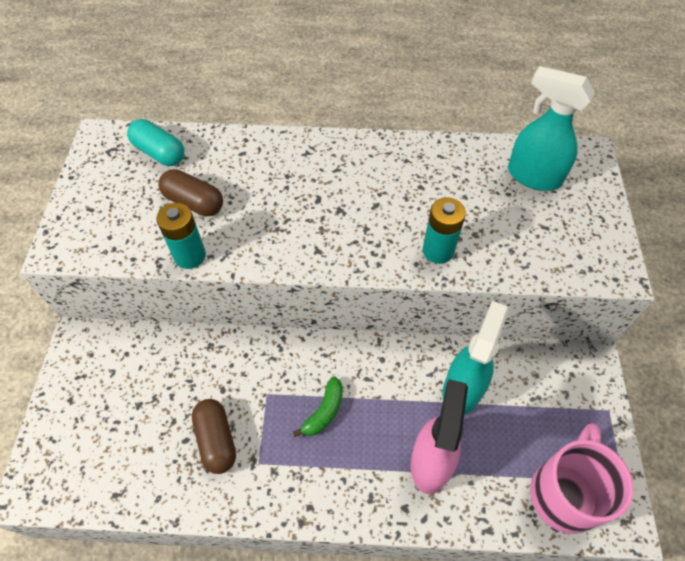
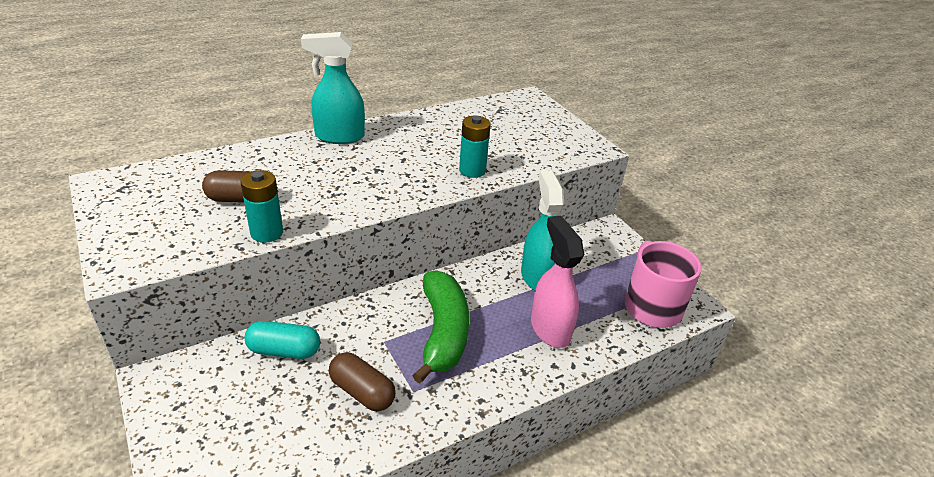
camera: 35 degrees left, 20 degrees down
turquoise capsule [127,119,184,166] -> turquoise capsule moved to [245,321,320,359]
green banana [293,376,343,437] -> green banana [412,270,469,384], size x2.05
turquoise spray bottle [508,66,595,191] -> turquoise spray bottle moved to [301,32,365,144]

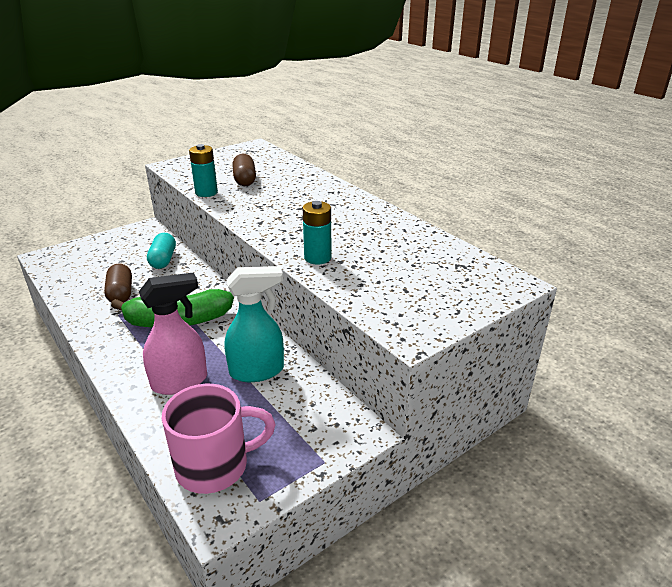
camera: 85 degrees right, 5 degrees down
turquoise spray bottle [301,32,365,144] -> none
brown capsule [329,352,396,411] -> brown capsule turned 45 degrees counterclockwise [104,264,132,303]

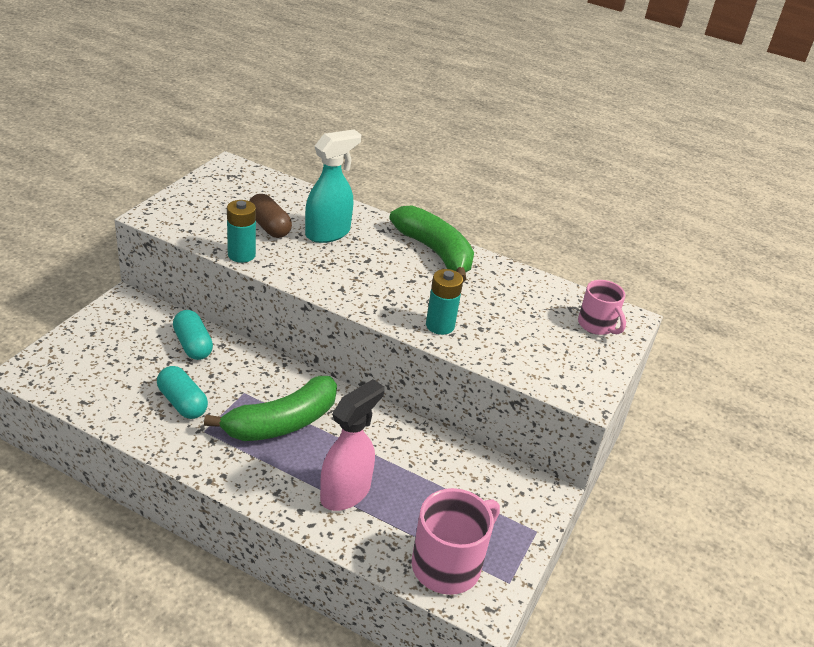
camera: 30 degrees left, 5 degrees up
brown capsule [104,264,132,303] -> turquoise capsule [157,366,208,419]
turquoise spray bottle [225,266,284,382] -> turquoise spray bottle moved to [305,129,361,243]
none -> green banana [389,206,474,282]
none -> pink mug [578,280,626,335]

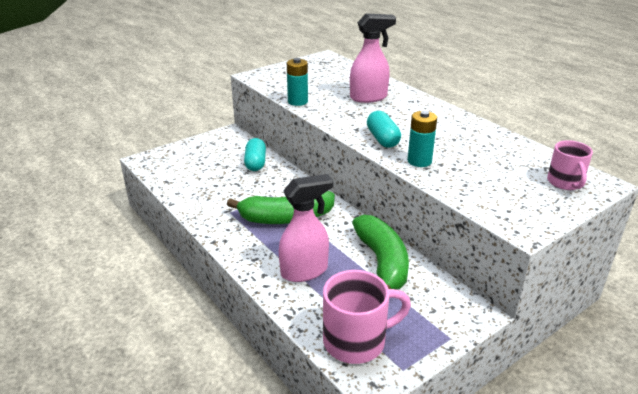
camera: 30 degrees right, 5 degrees down
turquoise capsule [157,366,208,419] -> turquoise capsule moved to [367,111,401,148]
brown capsule [249,194,292,238] -> none
turquoise spray bottle [305,129,361,243] -> pink spray bottle [350,13,396,103]
green banana [389,206,474,282] -> green banana moved to [352,215,409,290]

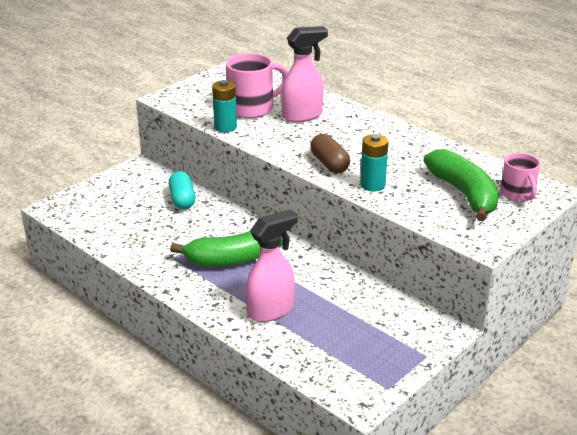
camera: 10 degrees left, 0 degrees up
pink mug [323,270,411,364] -> pink mug moved to [226,53,288,118]
green banana [352,215,409,290] -> green banana moved to [423,149,499,221]
turquoise capsule [367,111,401,148] -> brown capsule [310,134,350,173]

